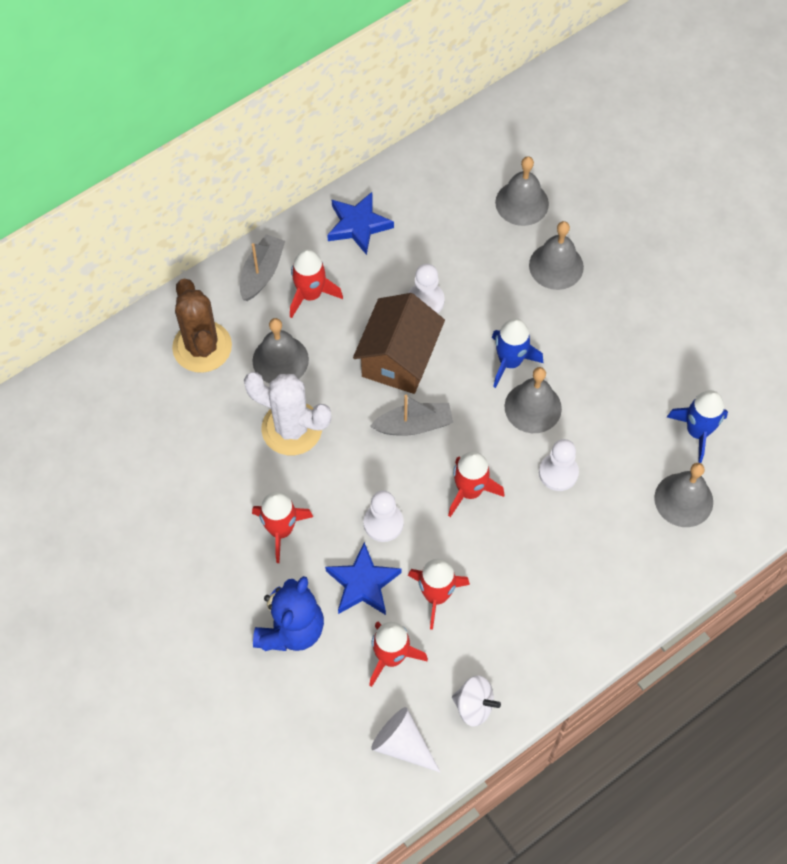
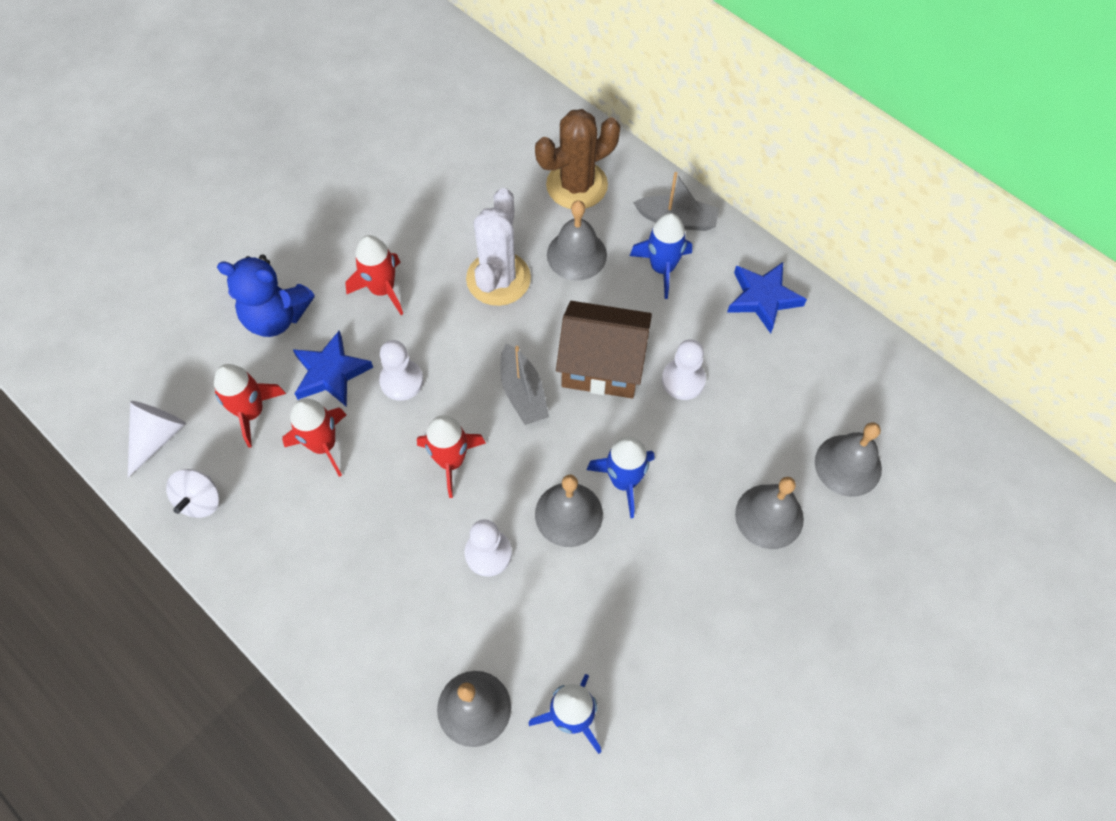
camera: 80 degrees right, 0 degrees up
red rocket [290,249,343,318] -> blue rocket [630,213,692,299]

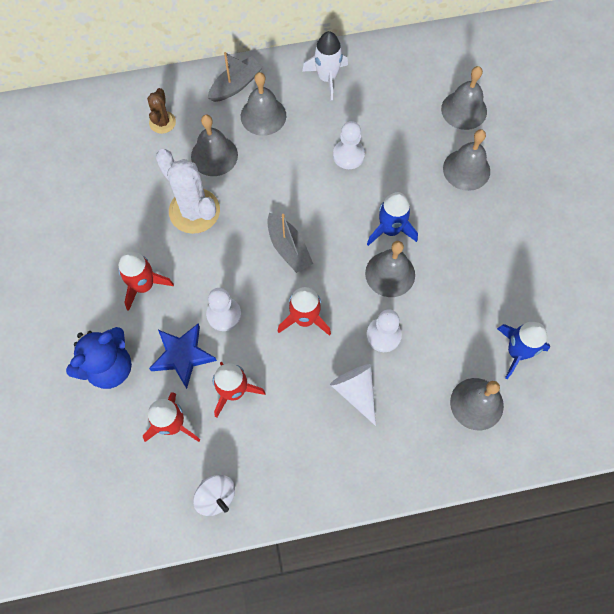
camera: 55 degrees left, 5 degrees up
white cone [128,401,186,478] -> white cone moved to [330,364,376,426]
grey boat [500,344,549,425] -> grey boat turned 45 degrees clockwise [267,213,313,273]
brown cactus [535,109,620,209] -> brown cactus [147,88,176,134], size x0.55
brown house [556,301,652,398] -> none
blue rocket [630,213,692,299] -> grey bell [241,72,286,136]
blue star [727,262,807,334] -> white rocket [302,31,348,100]

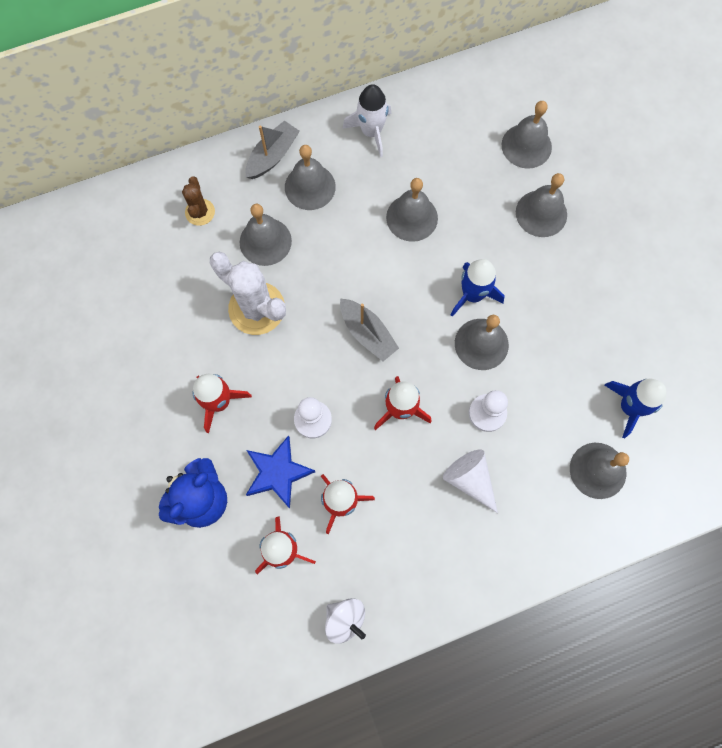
camera: 10 degrees left, 5 degrees up
white pawn [333,121,365,169] -> grey bell [386,178,438,242]

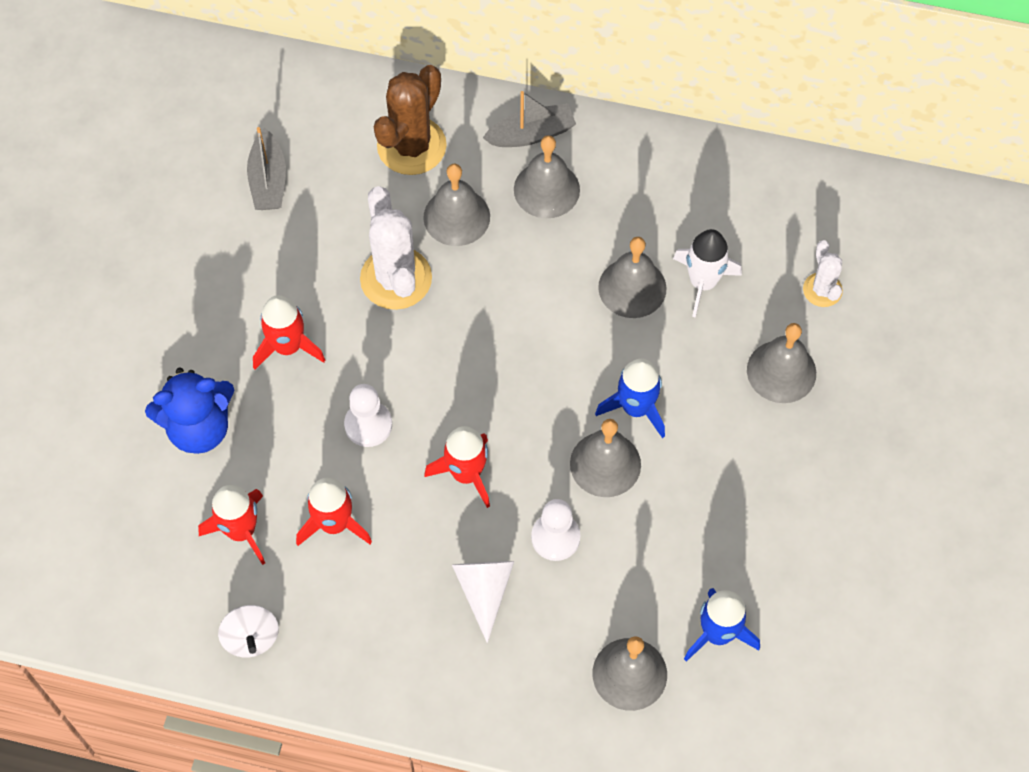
camera: 35 degrees right, 10 degrees down
brown cactus [182,177,215,226] -> brown cactus [374,65,447,175], size x1.82
blue star [246,435,315,509] -> none
grey boat [340,298,399,361] -> grey boat moved to [247,127,286,210]
white rocket [342,84,391,157] -> white rocket moved to [673,229,742,318]
grey bell [502,101,552,168] -> white cactus [803,240,843,307]

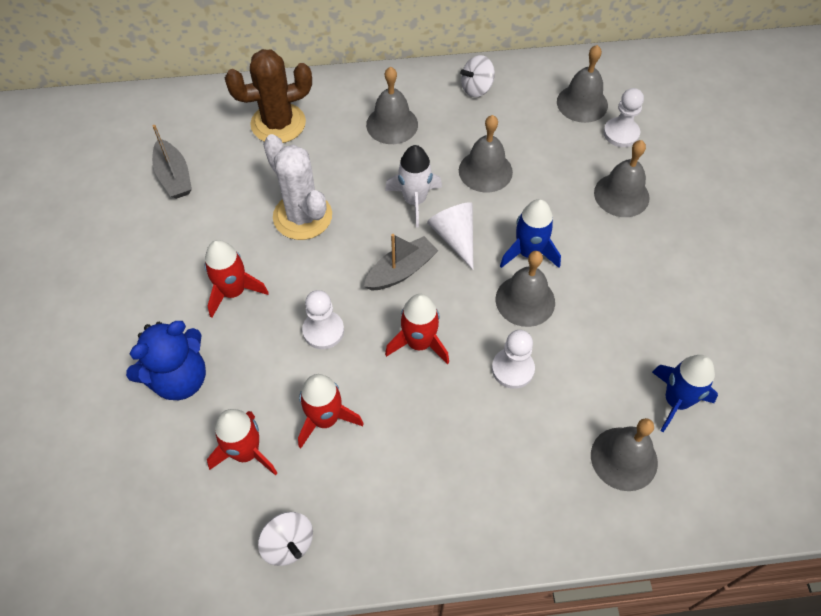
camera: 20 degrees left, 5 degrees down
brown cactus [374,65,447,175] -> brown cactus turned 60 degrees clockwise [225,49,312,143]
grey bell [423,164,490,246] -> grey bell moved to [557,45,608,123]
white cone [452,561,514,643] -> white cone moved to [427,202,473,269]
grey boat [483,91,576,147] -> grey boat moved to [364,234,438,291]
white rocket [673,229,742,318] -> white rocket moved to [385,145,442,227]
white cactus [803,240,843,307] -> white pawn [603,88,644,147]
none -> white spinning top [460,55,495,97]

